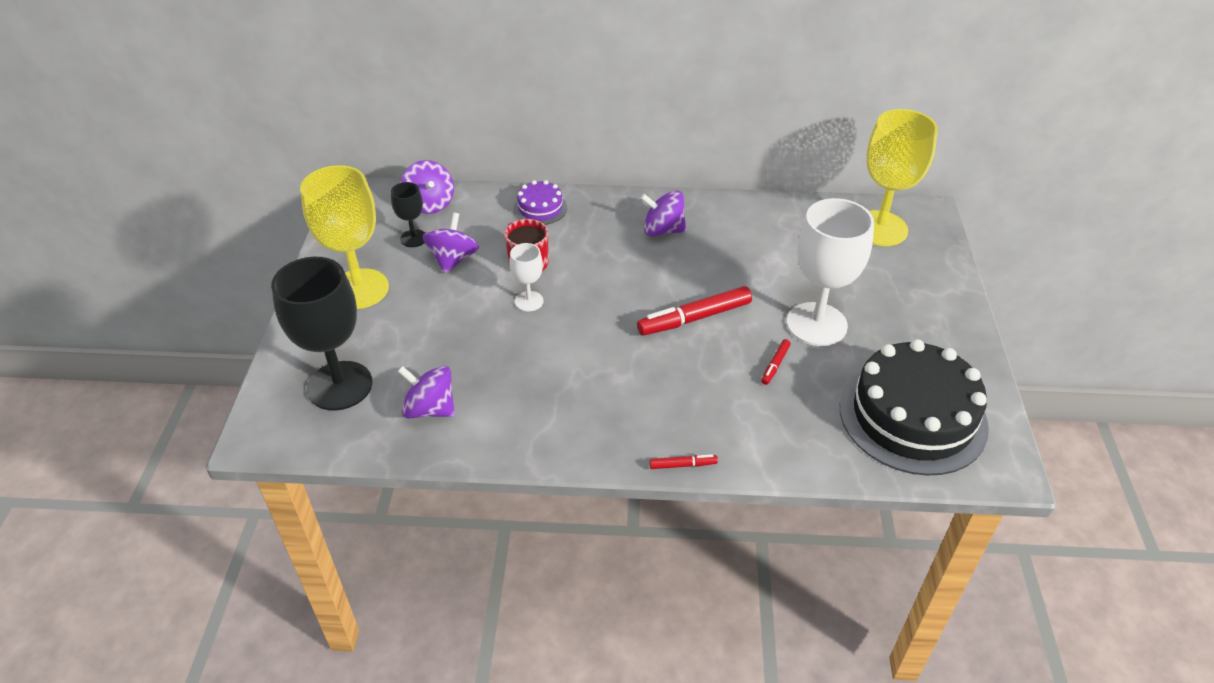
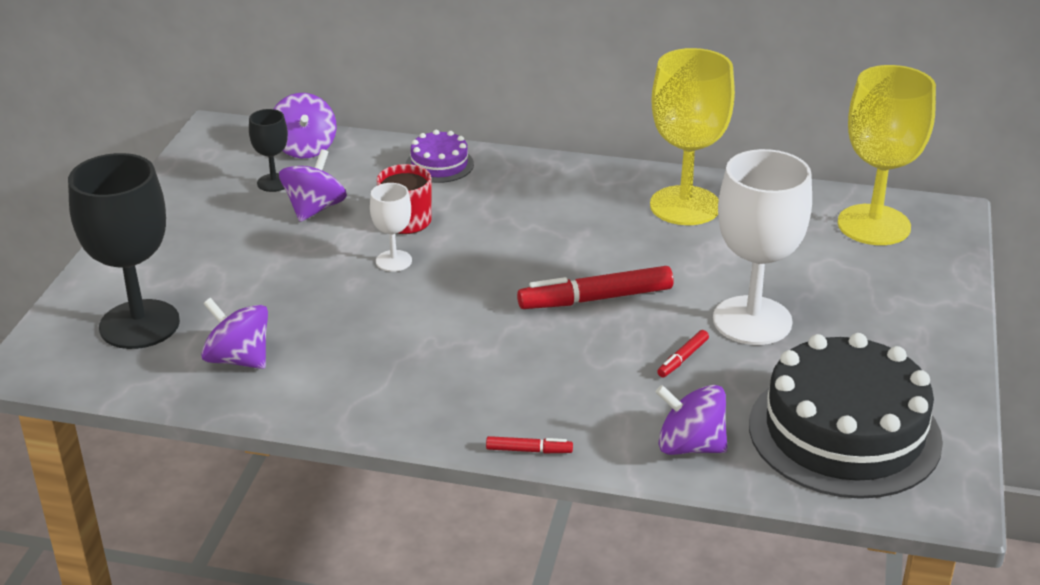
camera: 10 degrees right, 10 degrees down
yellow goblet [300,165,389,309] -> yellow goblet moved to [650,48,735,225]
purple spinning top [640,190,686,236] -> purple spinning top moved to [656,385,728,455]

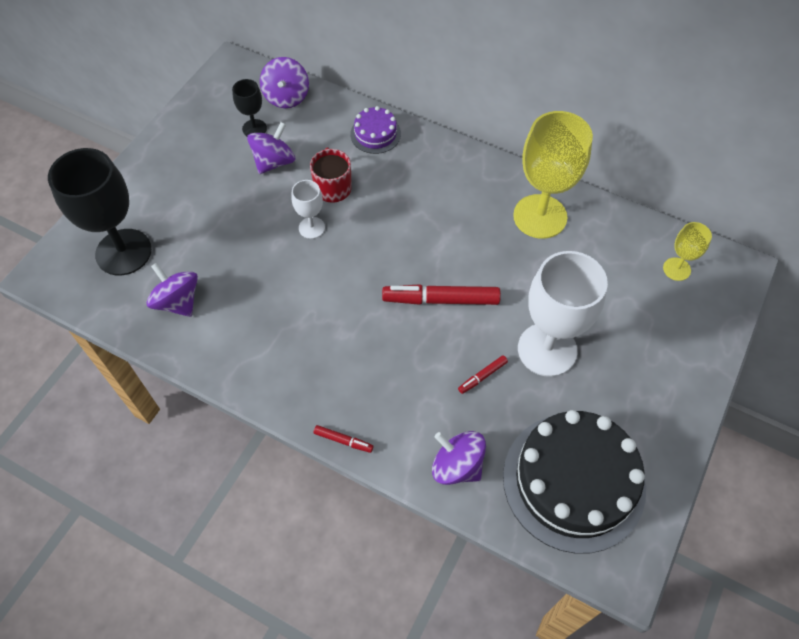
camera: 15 degrees right, 25 degrees up
yellow goblet [838,65,936,245] -> yellow goblet [663,222,712,281], size x0.49

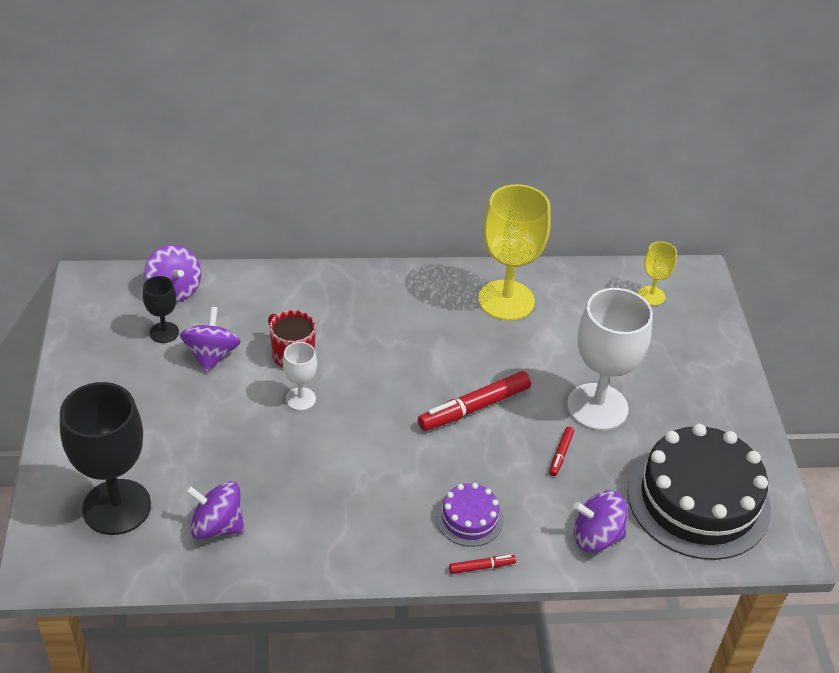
camera: 35 degrees left, 15 degrees down
purple cake [350,106,401,154] -> purple cake moved to [436,483,503,547]

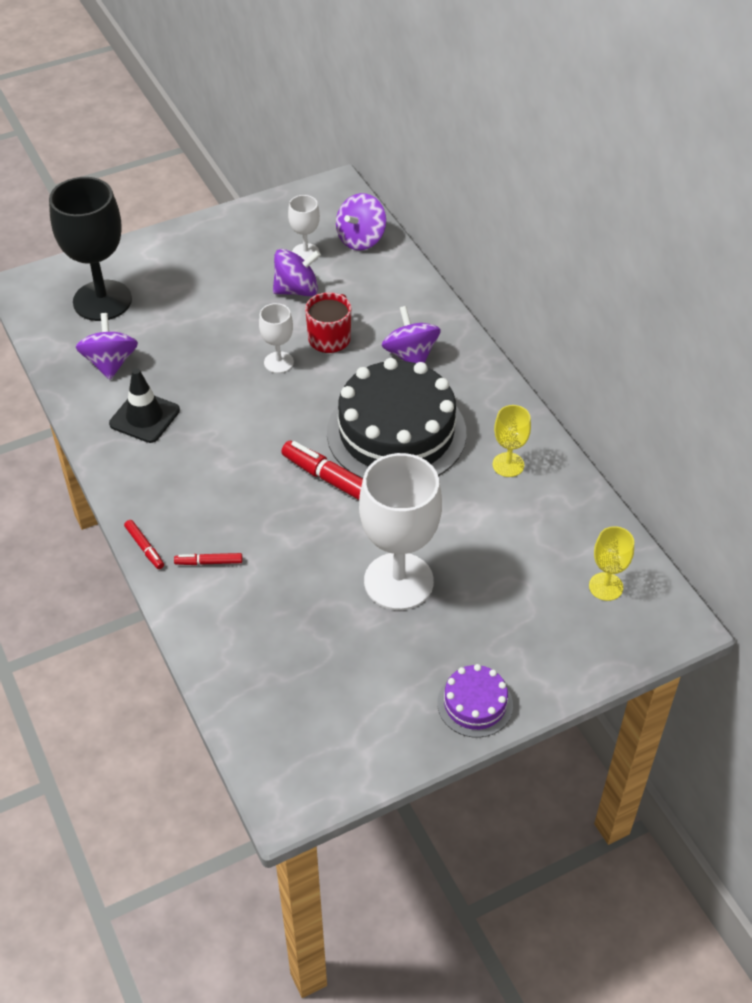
camera: 70 degrees right, 5 degrees up
black goblet [143,276,179,343] -> white goblet [288,195,320,260]
purple cake [436,483,503,547] -> purple cake moved to [437,664,513,738]
yellow goblet [478,184,551,321] -> yellow goblet [493,405,531,477], size x0.49
red marker [549,427,574,476] -> red marker moved to [174,553,243,565]
purple spinning top [573,490,627,552] -> purple spinning top moved to [382,306,441,363]
black cake [627,424,771,560] -> black cake moved to [327,358,466,479]
none -> black traffic cone [109,368,180,443]

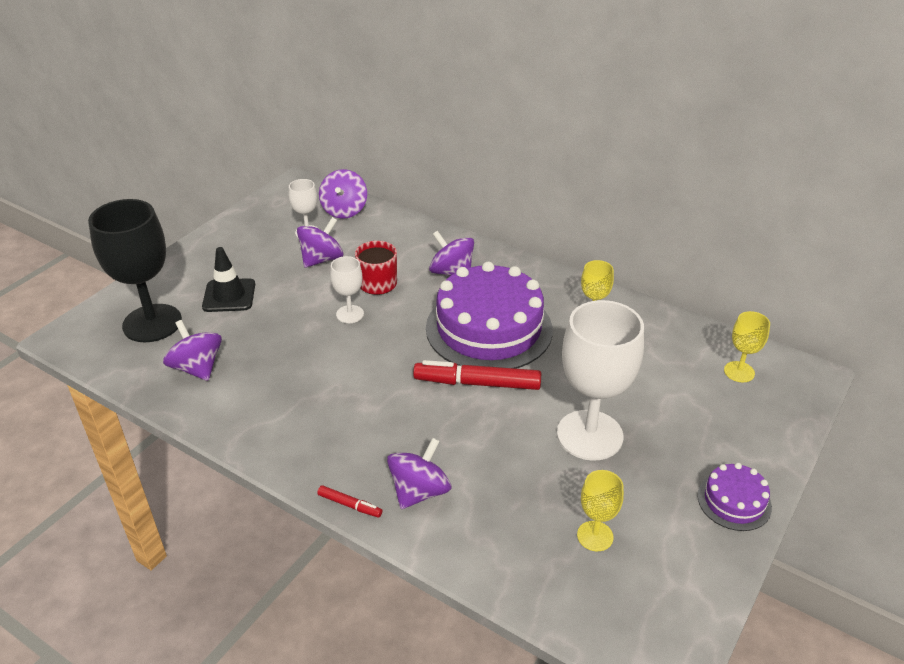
camera: 30 degrees left, 10 degrees down
black traffic cone [109,368,180,443] -> black traffic cone moved to [202,247,255,312]
red marker [174,553,243,565] -> purple spinning top [387,438,451,509]
black cake [327,358,466,479] -> purple cake [426,262,553,369]
none -> yellow goblet [577,470,624,551]

